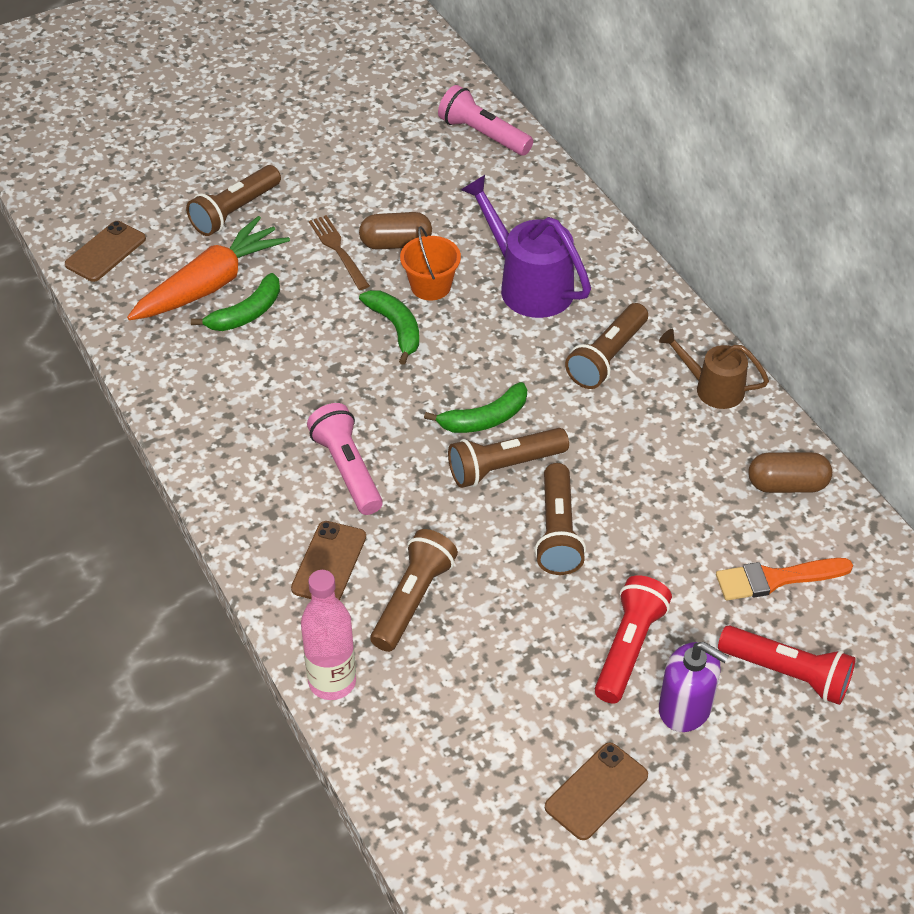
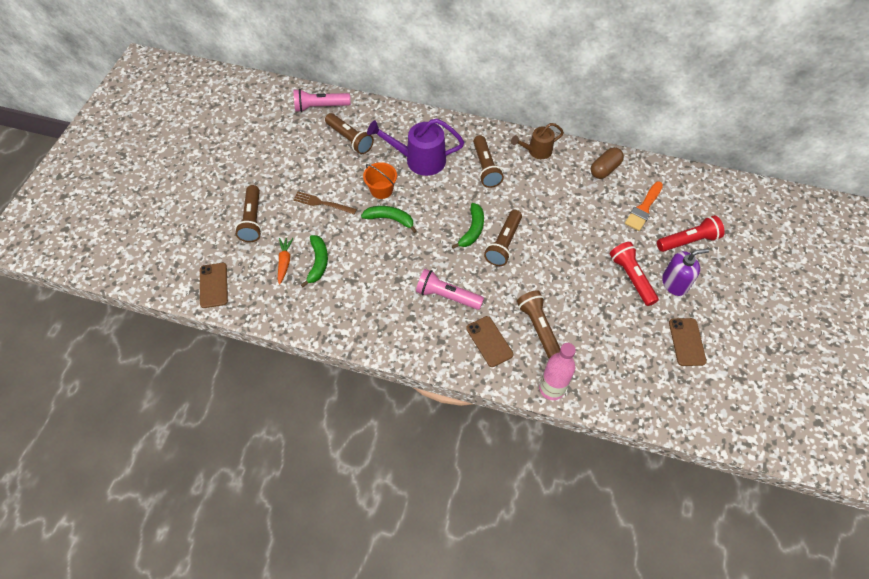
camera: 45 degrees left, 10 degrees up
orange carrot [127,216,290,320] -> orange carrot [278,238,293,285], size x0.50
brown capsule [359,212,432,250] -> none
brown flashlight [535,463,586,575] -> brown flashlight moved to [325,113,374,154]

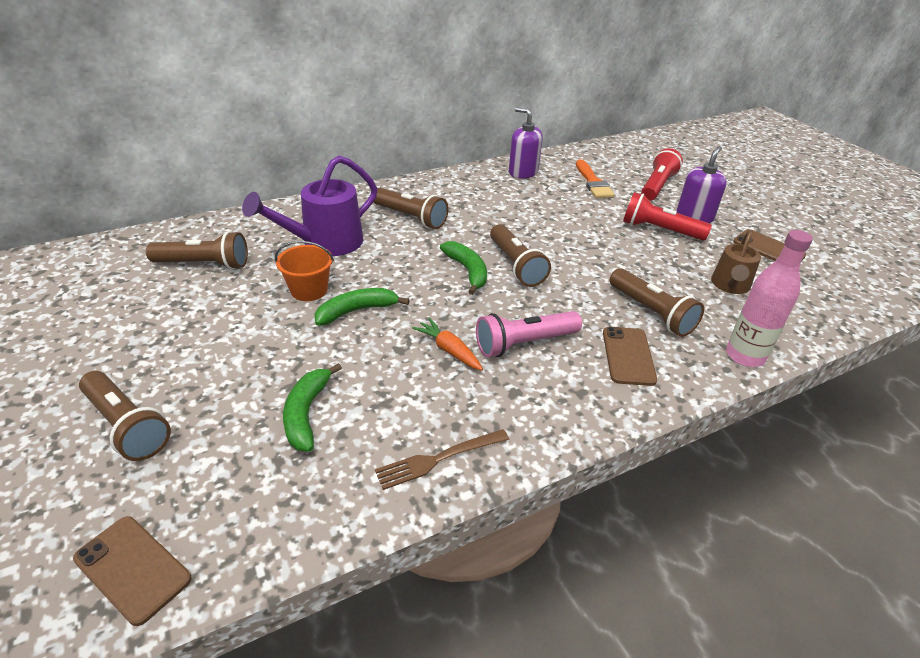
camera: 45 degrees left, 20 degrees down
orange carrot [278,238,293,285] -> orange carrot moved to [412,318,483,371]
brown fork [293,192,357,215] -> brown fork moved to [375,429,509,490]
pink flashlight [294,89,350,112] -> none
green banana [301,235,328,287] -> green banana turned 135 degrees counterclockwise [283,363,342,452]
brown phone [466,316,513,367] -> brown phone turned 75 degrees clockwise [603,327,657,386]
brown watering can [511,123,564,159] -> brown watering can moved to [711,230,761,294]
brown flashlight [517,290,560,358] -> brown flashlight turned 150 degrees counterclockwise [610,268,704,337]
brown capsule [591,147,624,179] -> purple soap dispenser [509,107,543,179]

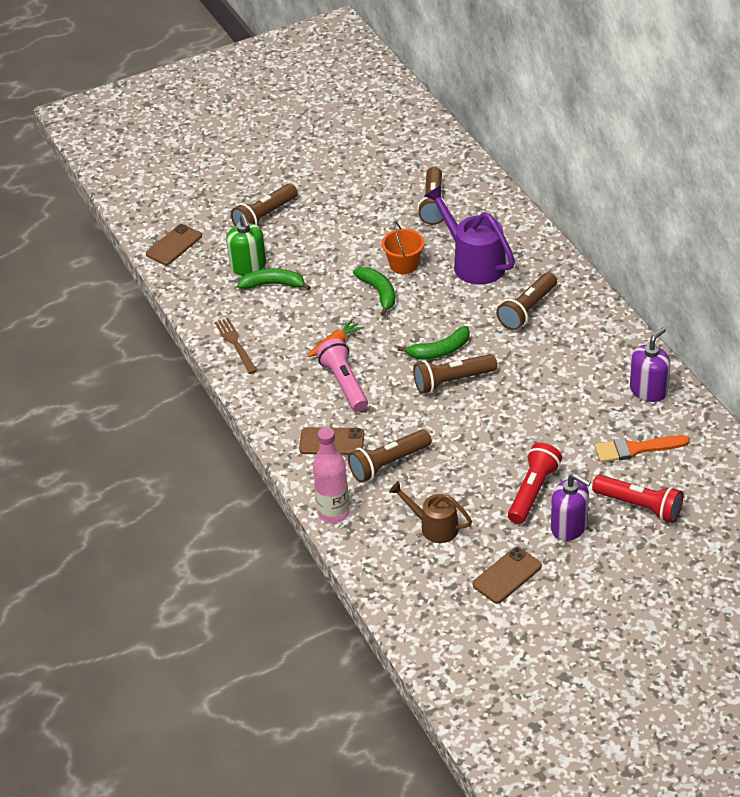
camera: 95 degrees right, 5 degrees up
none -> green soap dispenser [226,215,266,275]

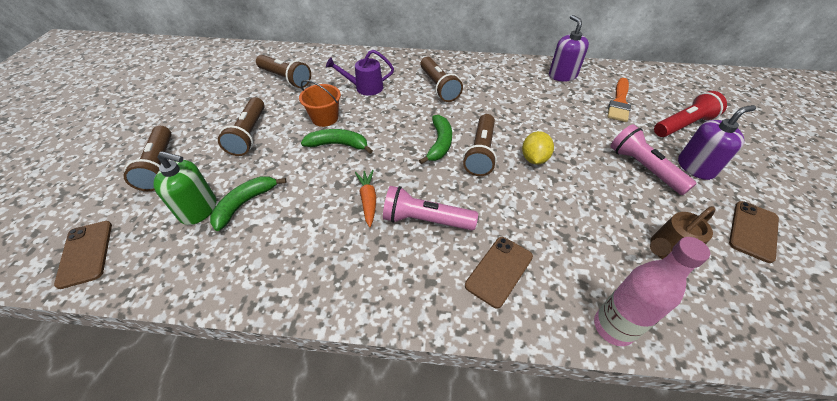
camera: 60 degrees left, 5 degrees up
brown fork [215,318,257,374] -> none
brown flashlight [348,429,432,483] -> brown flashlight moved to [218,97,265,156]
purple watering can [425,185,515,284] -> purple watering can [326,50,394,96], size x0.62
brown phone [473,547,542,604] -> brown phone turned 45 degrees clockwise [729,201,779,263]
red flashlight [508,443,562,524] -> pink flashlight [610,124,697,195]
none -> yellow lemon [522,131,554,165]

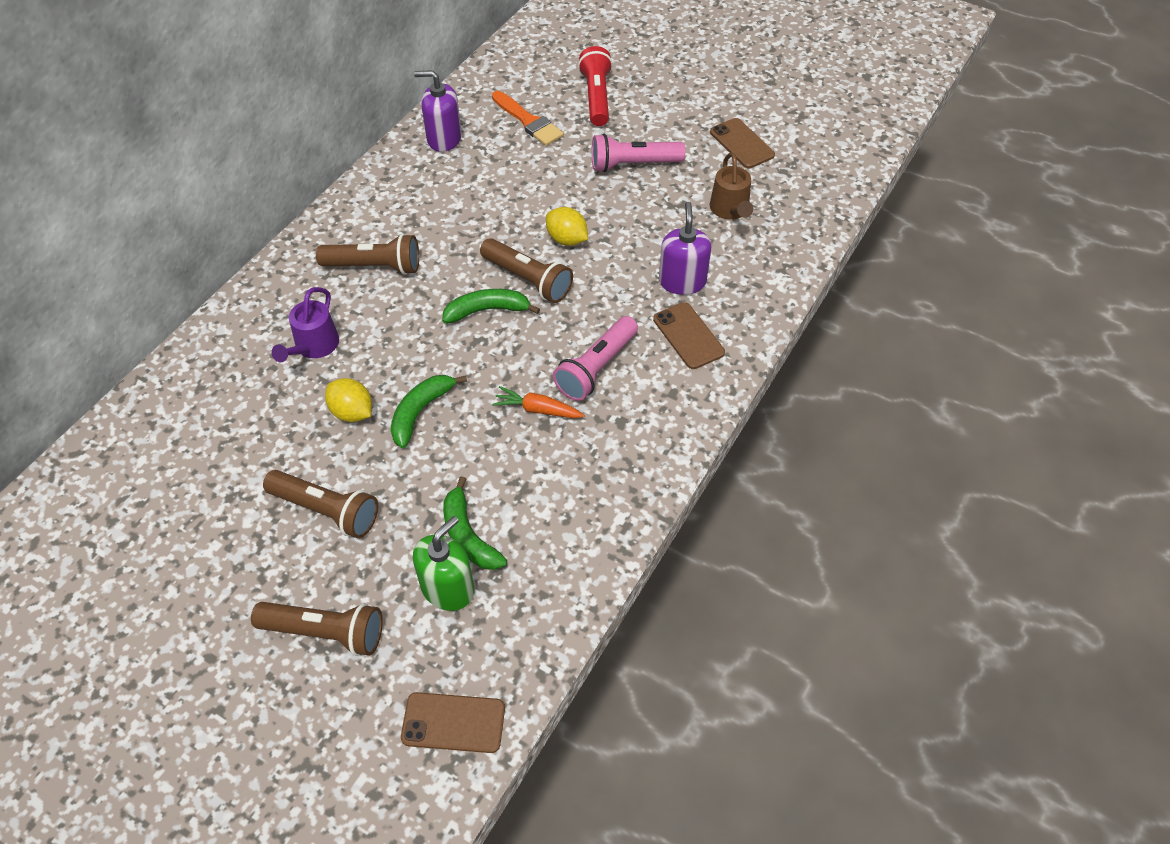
camera: 65 degrees left, 5 degrees up
brown flashlight [256,55,311,88] -> none
orange bucket [299,80,341,127] -> yellow lemon [325,378,372,422]
green banana [419,115,452,164] -> green banana turned 45 degrees counterclockwise [442,289,540,324]
pink bottle [594,237,710,346] -> none
purple soap dispenser [678,105,756,180] -> purple soap dispenser moved to [659,202,711,295]

